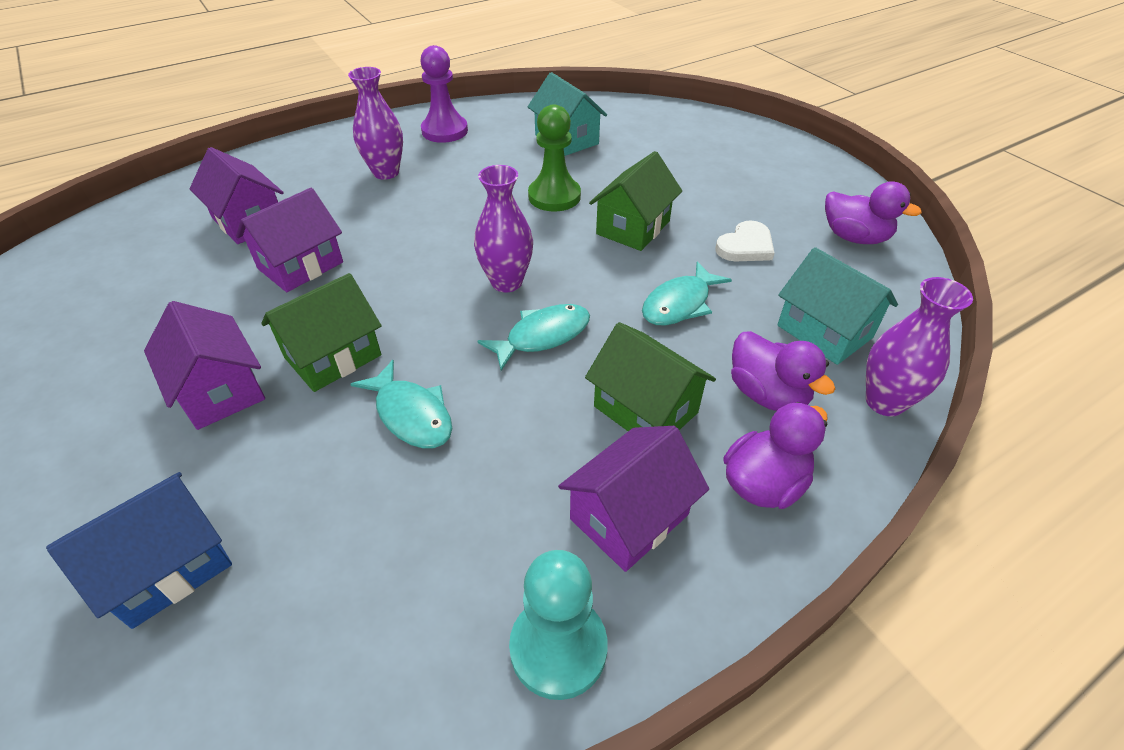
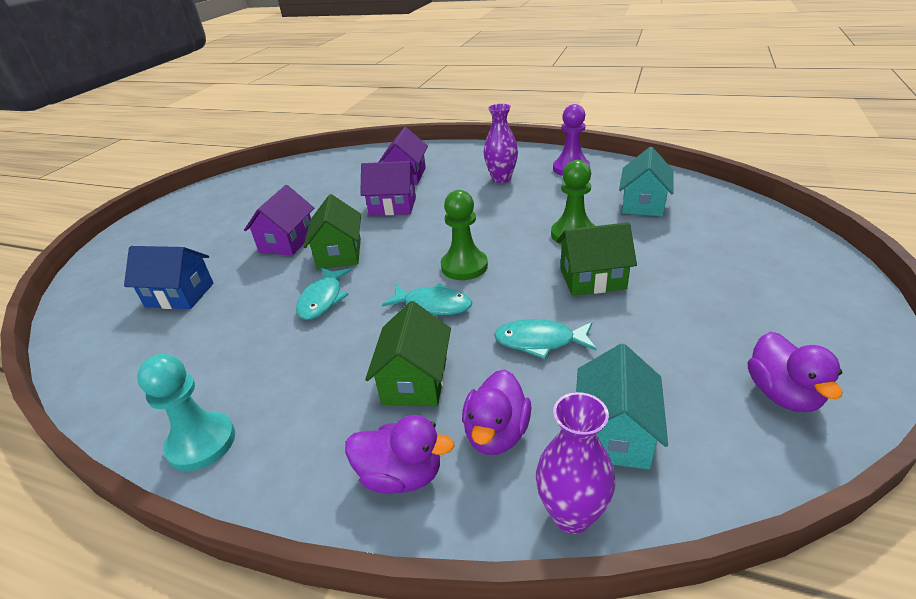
camera: 55 degrees right, 10 degrees down
green house [261,273,381,392] -> green house turned 75 degrees clockwise [304,194,361,269]
purple vase [474,165,533,292] -> green pawn [441,190,488,280]
purple house [558,426,709,572] -> none
white heart [715,220,775,261] -> none

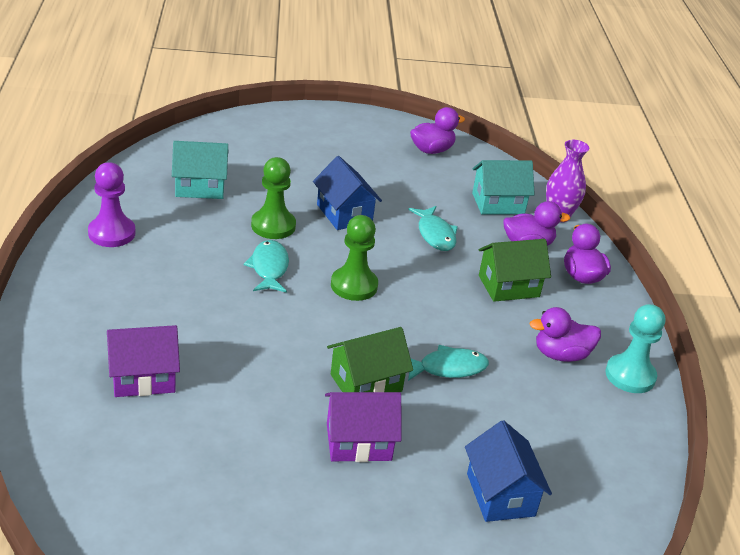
camera: 120 degrees left, 0 degrees up
purple house [360,161,416,215] -> none
turquoise fish [382,283,472,315] -> turquoise fish moved to [244,240,289,293]
purple vase [484,104,518,183] -> none
green house [557,222,637,296] -> blue house [313,156,382,230]
none -> purple duck [529,307,601,362]

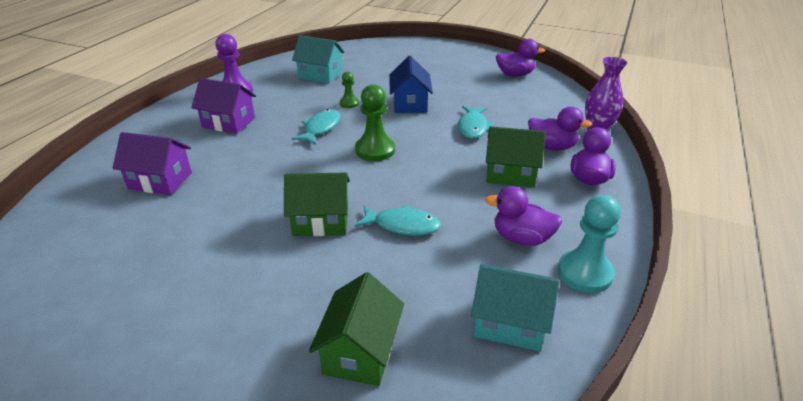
camera: 30 degrees right, 0 degrees up
green pawn [251,157,296,239] -> green pawn [340,72,359,108], size x0.55
purple house [325,392,402,462] -> purple house moved to [191,78,256,134]
blue house [465,420,552,522] -> green house [309,272,404,386]
turquoise house [472,160,535,215] -> turquoise house moved to [471,264,560,351]

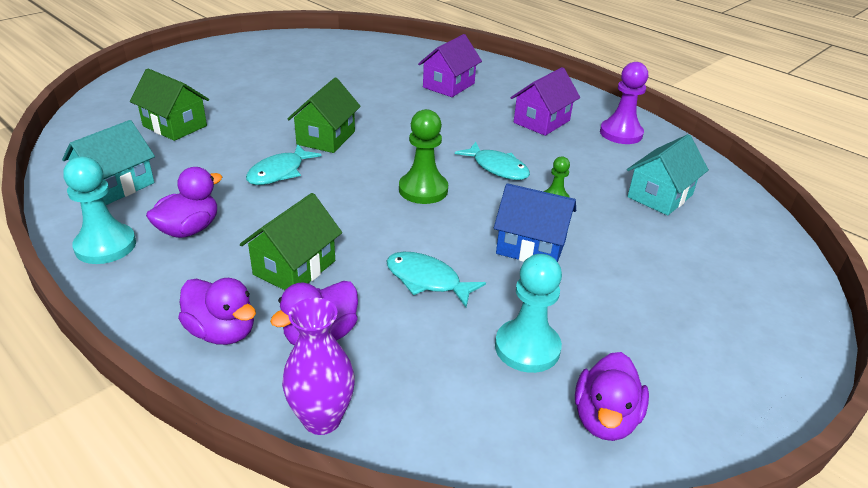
camera: 110 degrees right, 0 degrees up
none -> turquoise pawn [495,254,562,373]

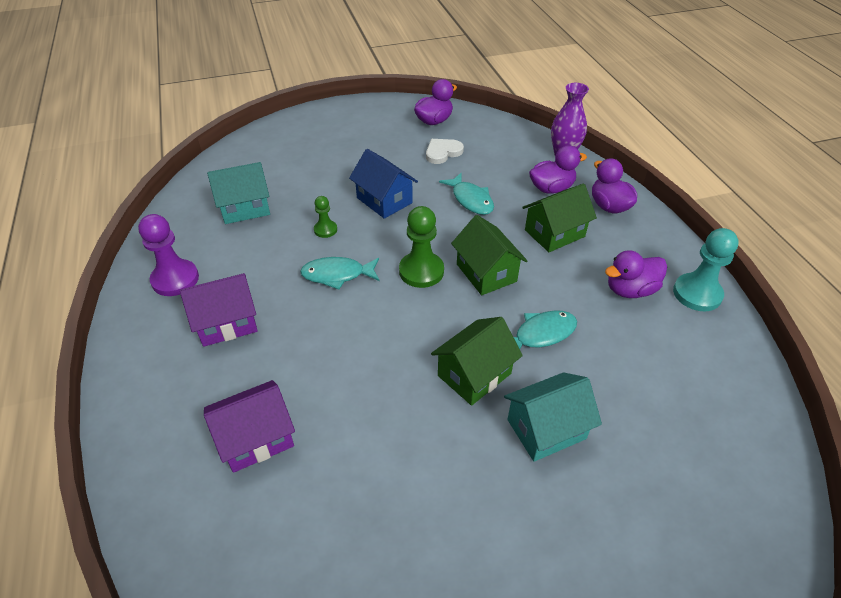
camera: 150 degrees left, 10 degrees up
turquoise house [62,120,155,205] -> turquoise house moved to [504,372,602,462]
green house [130,69,209,141] -> green house moved to [451,215,527,295]
turquoise fish [455,142,530,180] -> turquoise fish turned 75 degrees counterclockwise [300,257,379,290]
turquoise pawn [495,254,562,373] -> white heart [426,139,464,164]

